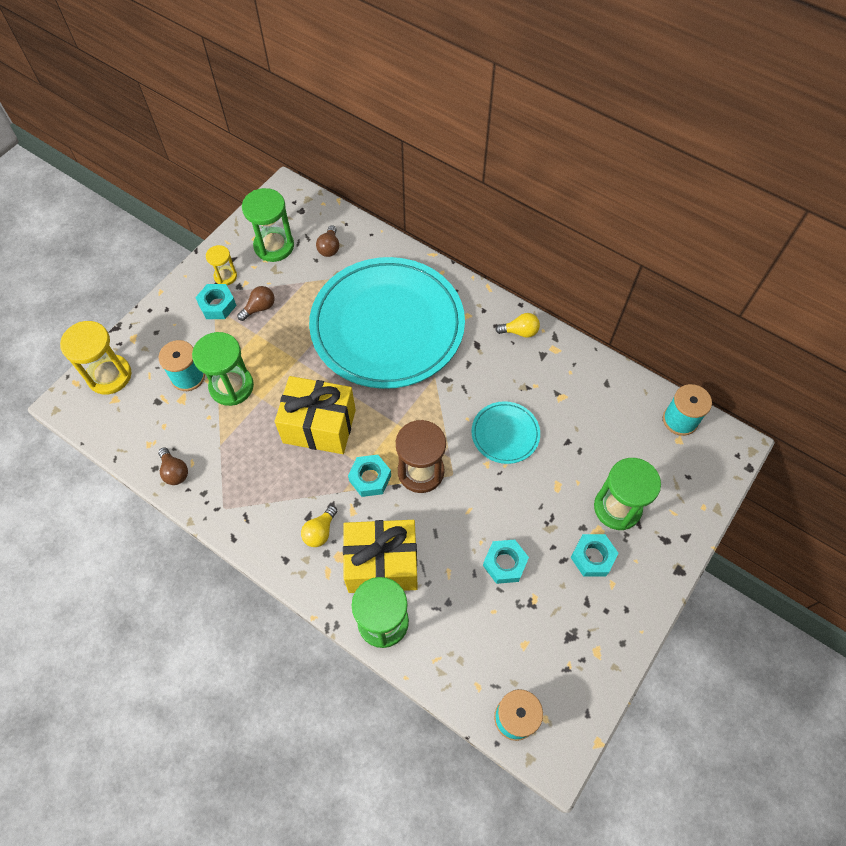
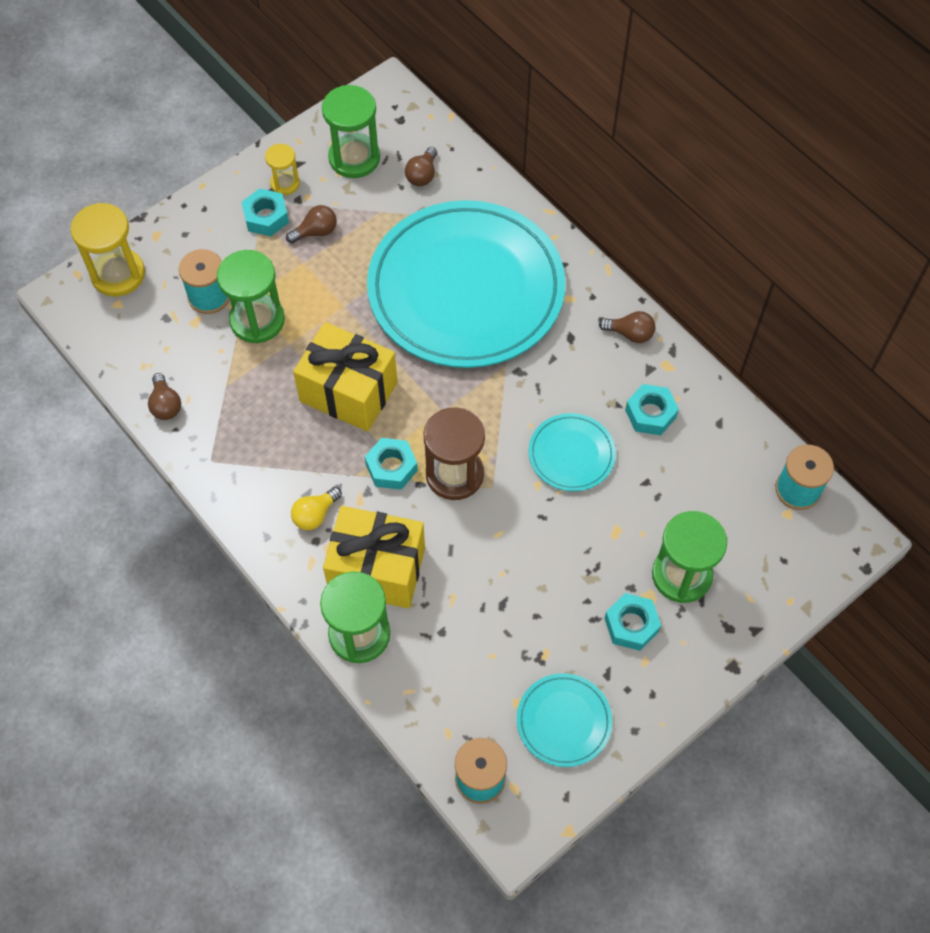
camera: 15 degrees right, 0 degrees up
turquoise nut [483,540,529,584] -> turquoise nut moved to [625,384,679,435]
yellow light bulb [495,313,540,338] -> brown light bulb [599,311,655,343]
none -> turquoise plate [517,673,612,767]

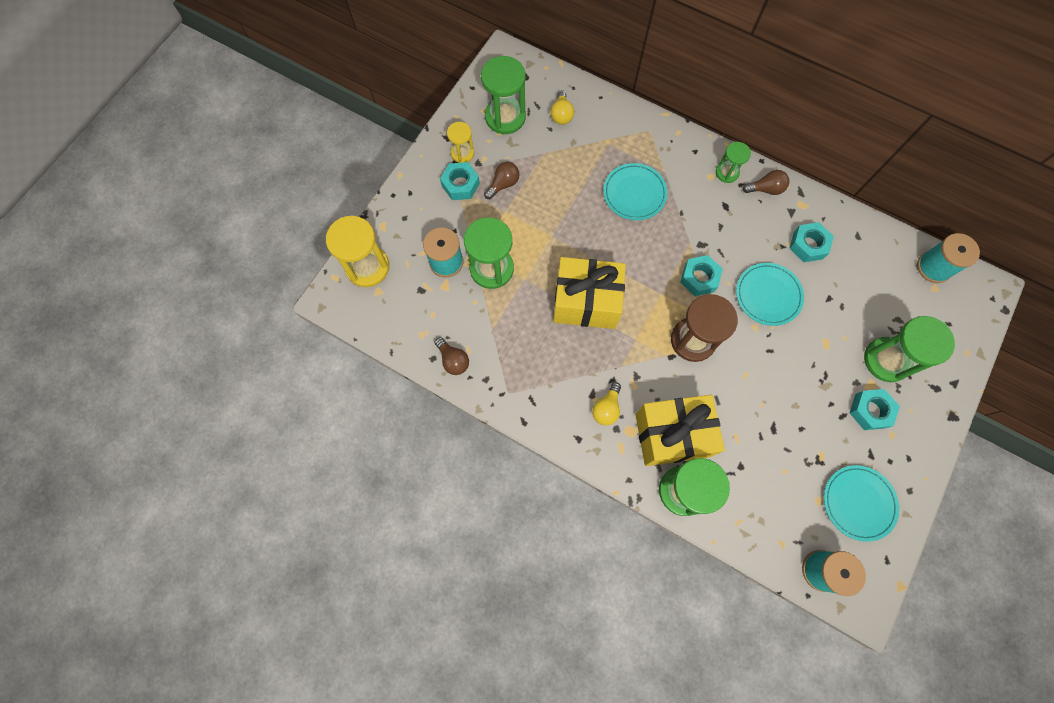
camera: 20 degrees left, 10 degrees up
turquoise nut [365,438,418,490] -> turquoise nut moved to [680,255,723,296]
turquoise plate [367,200,565,368] -> turquoise plate [603,163,667,220], size x0.42
brown light bulb [405,147,437,186] -> yellow light bulb [551,90,574,125]
none -> green hourglass [716,142,751,183]

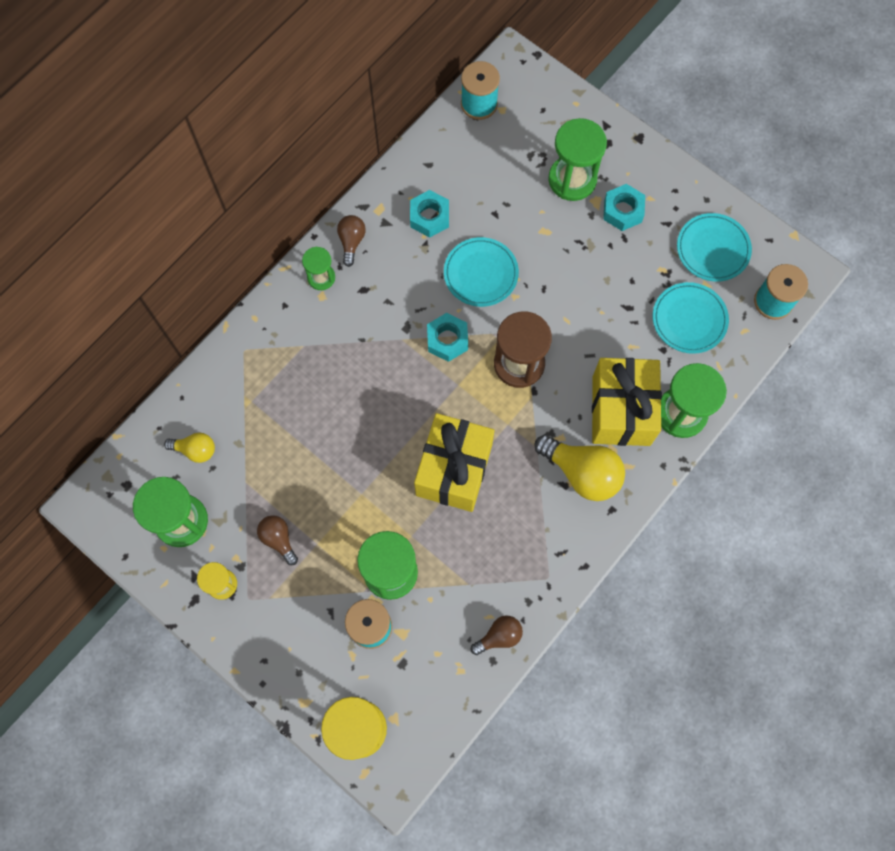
camera: 80 degrees left, 0 degrees up
turquoise nut [440,162,480,200] -> none
yellow light bulb [592,382,621,426] -> yellow light bulb [534,434,625,501], size x1.81
turquoise plate [603,163,667,220] -> turquoise plate moved to [653,282,729,354]

